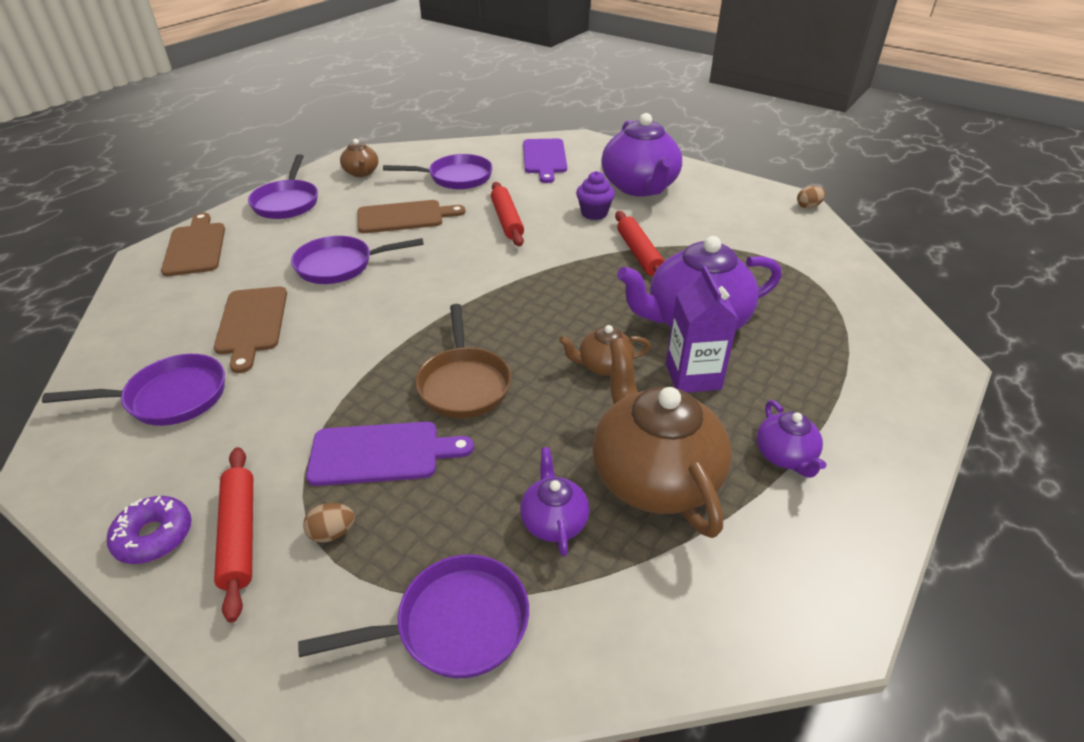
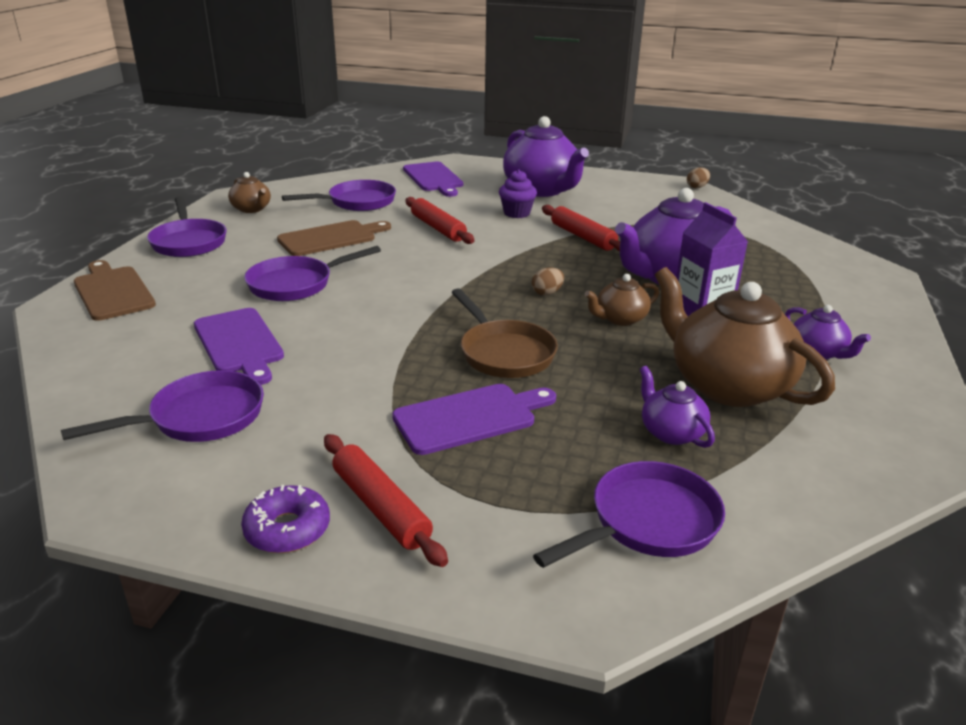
camera: 20 degrees left, 10 degrees down
brown cutting board [214,287,287,373] -> purple cutting board [194,308,284,385]
brown egg [303,503,355,543] -> brown egg moved to [532,267,564,295]

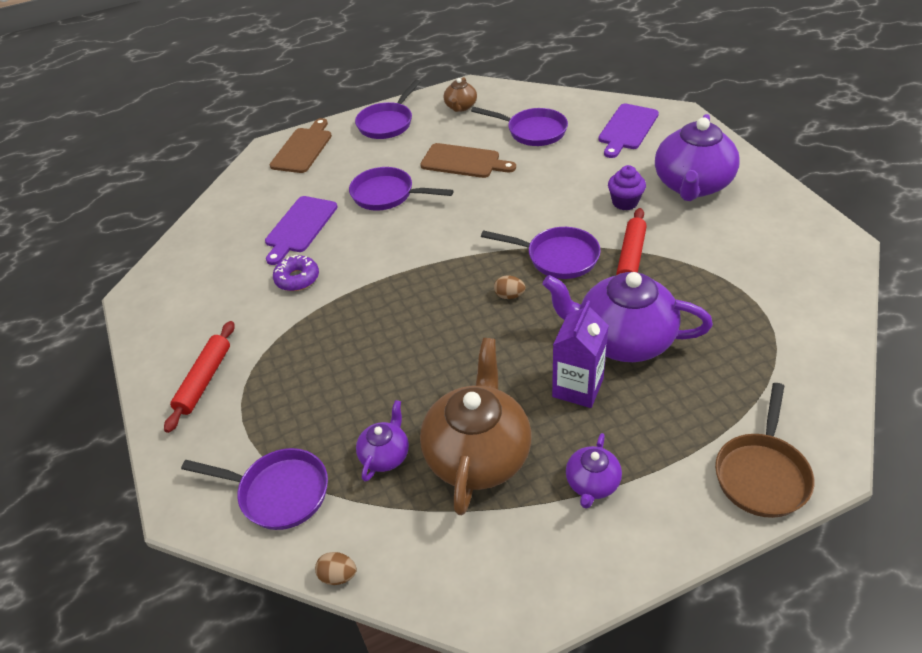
camera: 55 degrees right, 15 degrees up
purple pan [61,370,264,442] -> purple pan moved to [481,227,601,279]
purple donut [241,485,330,553] -> purple donut moved to [273,255,319,291]
purple cutting board [392,384,556,455] -> none
red rolling pin [405,197,475,244] -> none
brown pan [451,288,558,378] -> brown pan moved to [715,383,814,518]
brown teapot [585,274,659,326] -> none
brown egg [687,167,710,189] -> brown egg moved to [315,552,357,585]

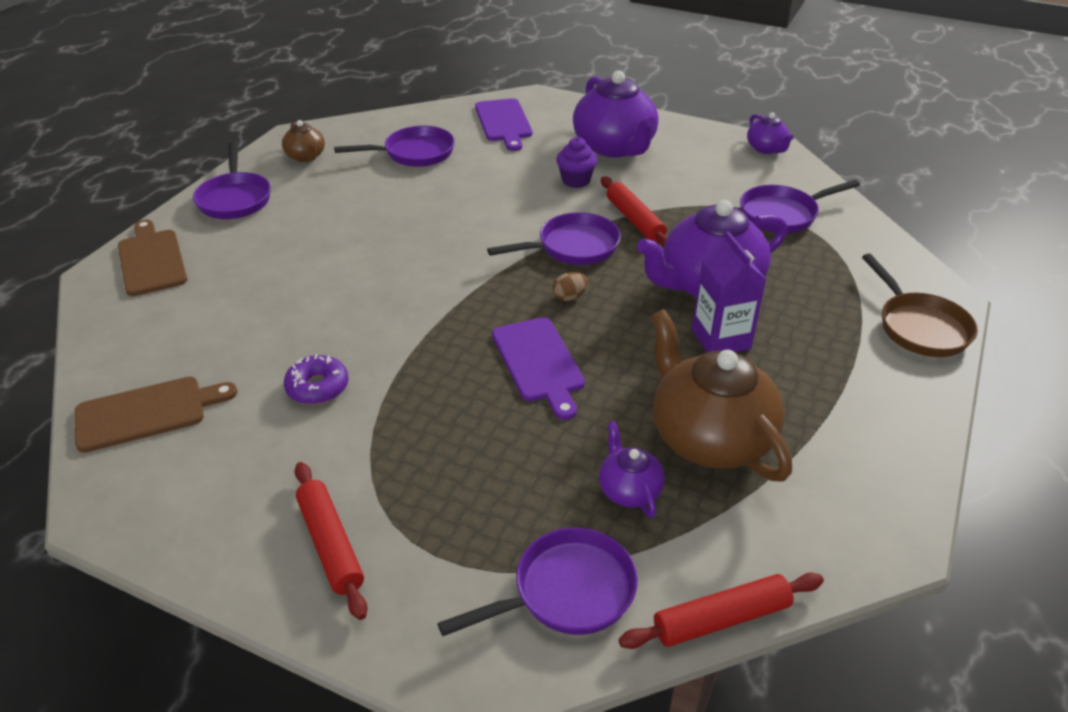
camera: 45 degrees left, 5 degrees down
purple cutting board [265,196,338,265] -> purple cutting board moved to [492,317,585,420]
brown egg [315,552,357,585] -> red rolling pin [619,573,824,649]
purple pan [349,167,454,211] -> purple pan moved to [740,180,860,233]
brown cutting board [420,143,516,178] -> brown cutting board moved to [75,377,237,453]
purple teapot [566,433,622,509] -> purple teapot moved to [747,112,794,154]

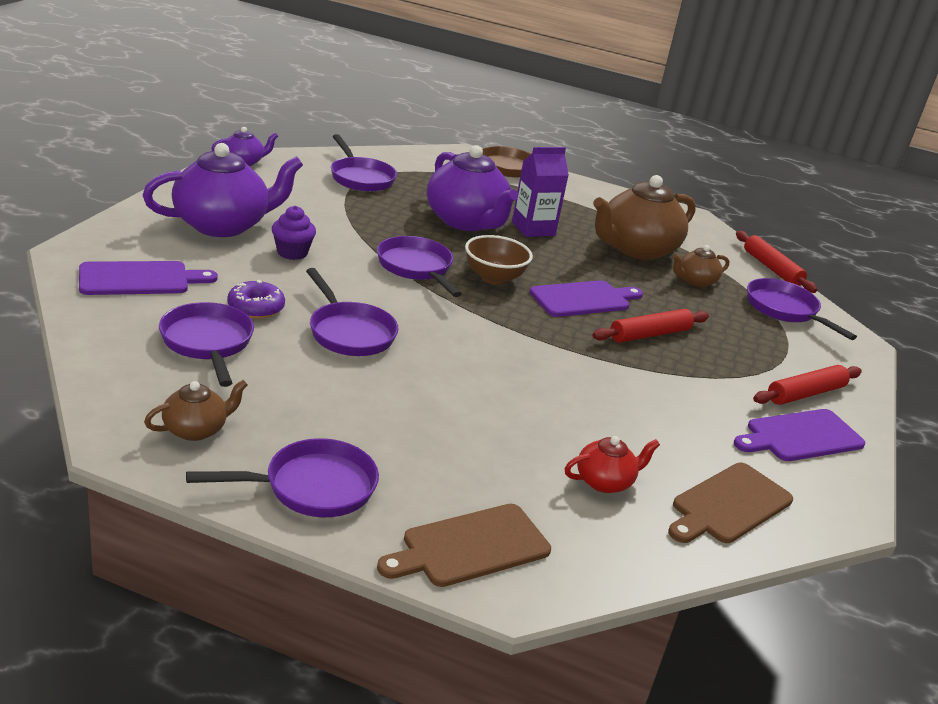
camera: 100 degrees left, 10 degrees down
brown cutting board [75,377,237,453] -> brown cutting board turned 105 degrees counterclockwise [668,463,793,543]
purple donut [284,354,349,404] -> purple donut moved to [227,280,285,319]
brown egg [553,272,588,301] -> brown bowl [465,235,533,285]
purple teapot [599,421,665,518] -> brown teapot [672,245,729,287]
red rolling pin [601,176,668,248] -> red rolling pin moved to [592,309,709,343]
none -> purple pan [306,268,399,356]
none -> red teapot [565,436,660,493]
none -> purple cutting board [734,409,865,461]

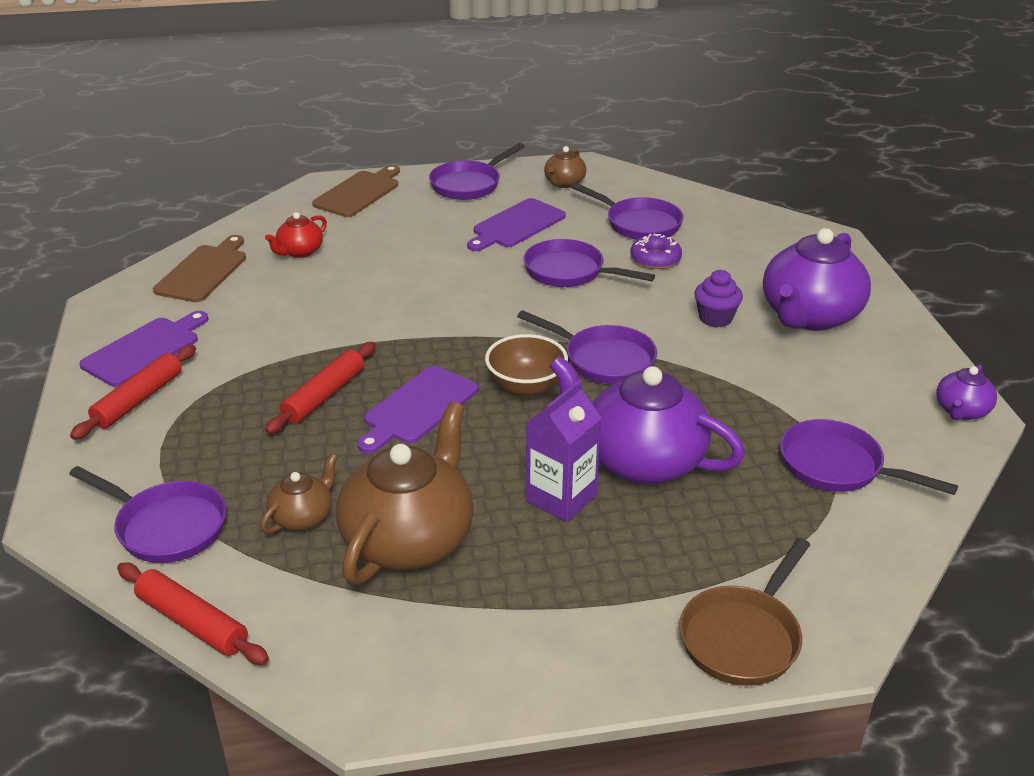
camera: 155 degrees right, 5 degrees up
purple cutting board [79,261,218,295] -> purple cutting board moved to [467,198,565,251]

